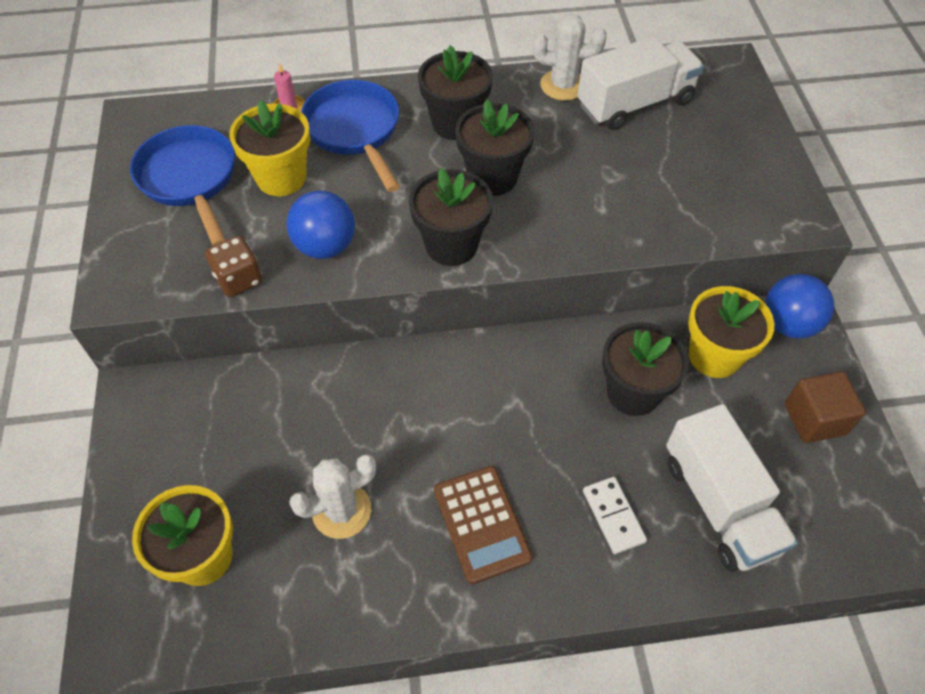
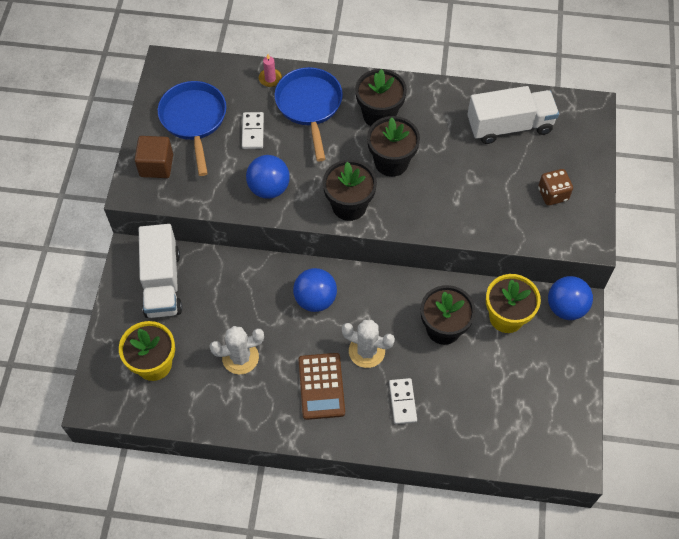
camera: 15 degrees right, 5 degrees up
brown dice [205,236,263,297] -> brown dice moved to [538,169,573,206]
yellow flower pot [229,100,310,196] -> white domino [242,112,264,149]
white cactus [533,14,607,101] -> white cactus moved to [342,320,395,368]
white truck [666,404,798,572] -> white truck moved to [139,224,182,318]
brown cube [785,371,866,443] -> brown cube moved to [135,136,173,178]
none -> blue ball [293,268,337,312]

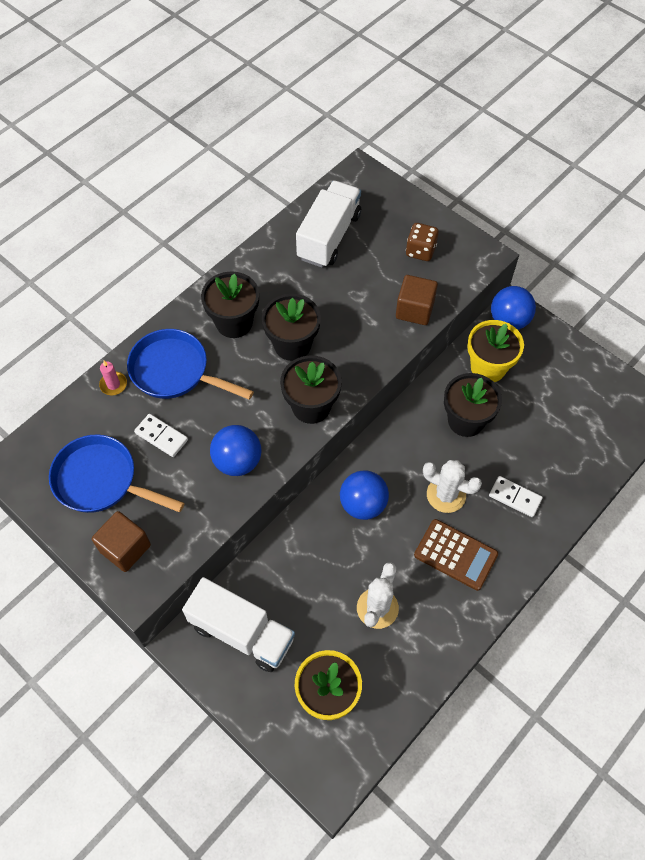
camera: 55 degrees left, 0 degrees up
white cactus [342,320,395,368] -> white cactus turned 60 degrees clockwise [423,460,482,513]
none -> brown cube [396,275,438,325]

